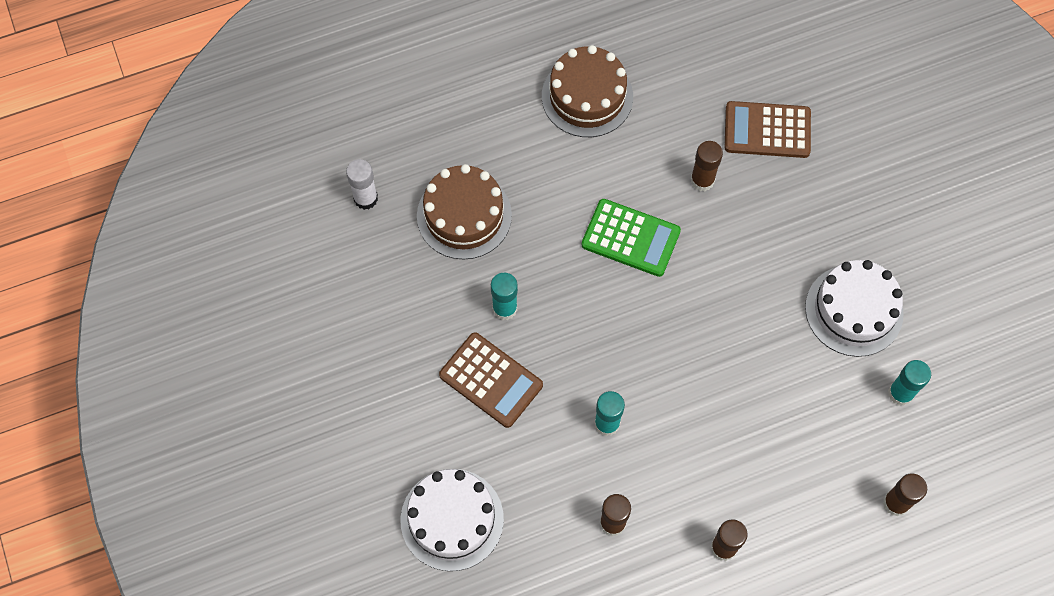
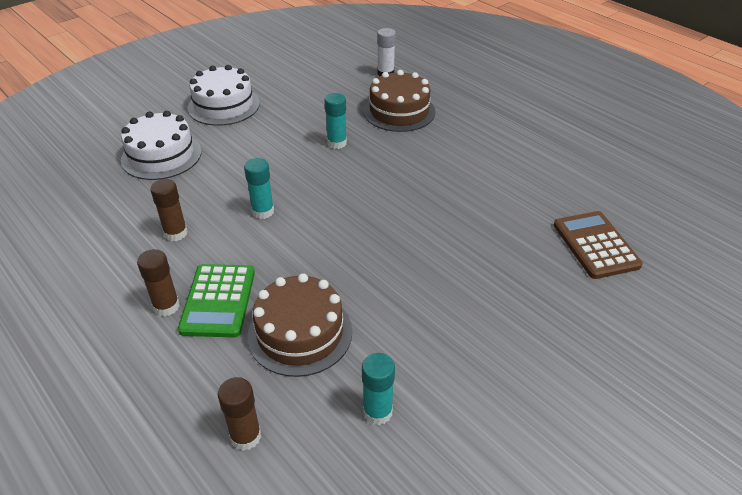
camera: 70 degrees right, 25 degrees down
brown calculator [439,332,543,428] -> none
brown cake [542,45,633,137] -> brown cake moved to [248,273,352,377]
green calculator [582,199,681,277] -> green calculator moved to [178,264,255,337]
brown glue stick [691,141,723,191] -> none
white cake [805,260,904,357] -> white cake moved to [188,65,260,126]

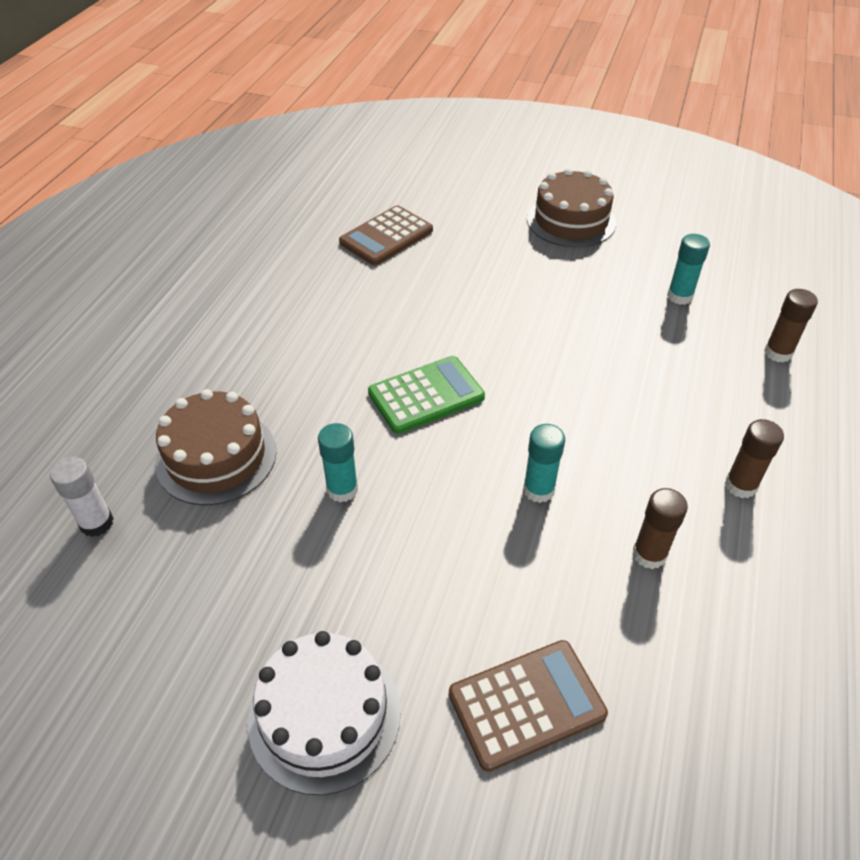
camera: 120 degrees left, 5 degrees up
white cake [121,111,201,180] -> brown calculator [449,640,608,772]
green calculator [178,264,255,337] -> green calculator moved to [368,356,485,434]
brown cake [248,273,352,377] -> brown cake moved to [527,168,616,248]

